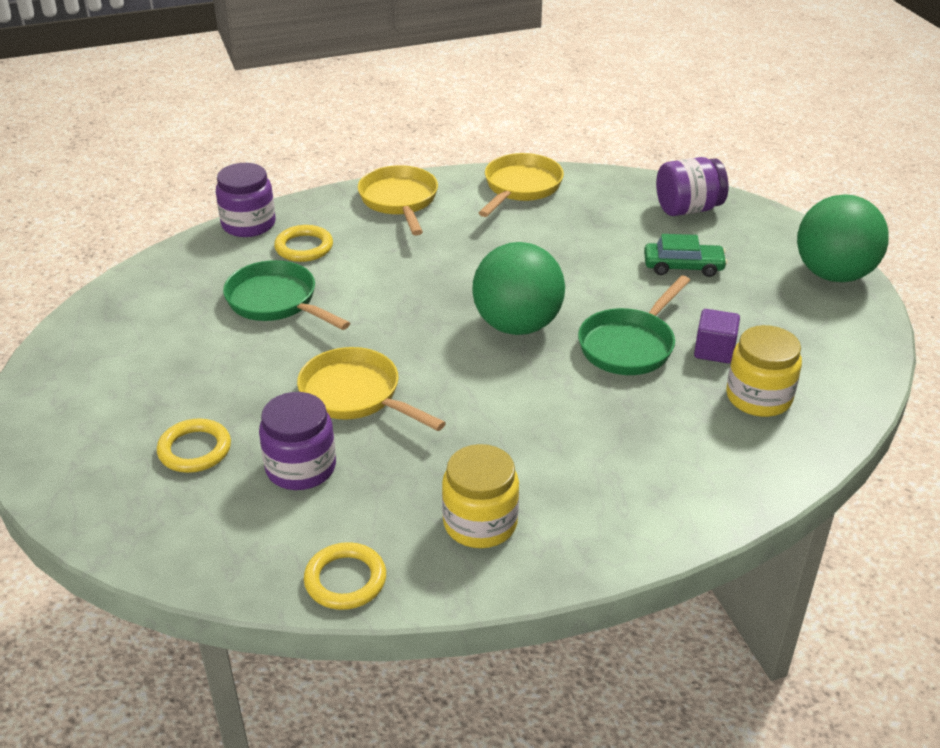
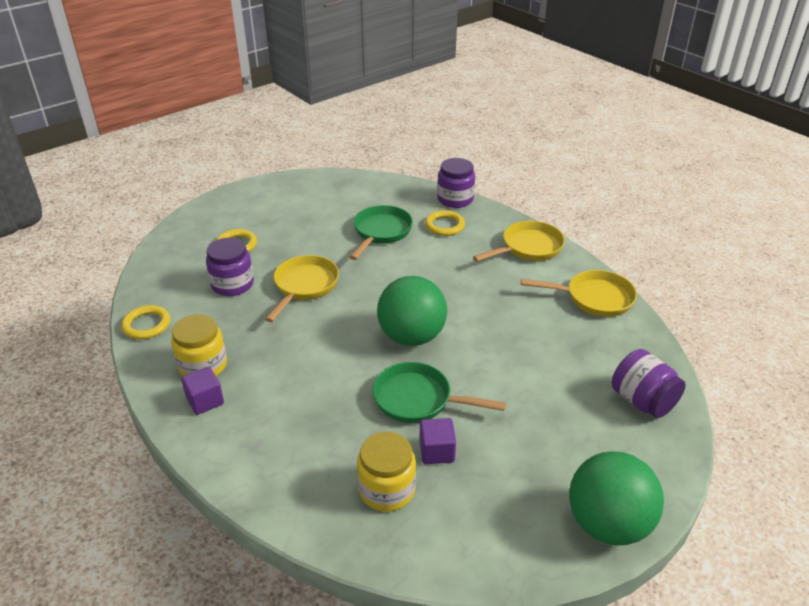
camera: 70 degrees right, 0 degrees up
green car [644,234,728,277] -> none
none -> purple cube [181,367,224,415]

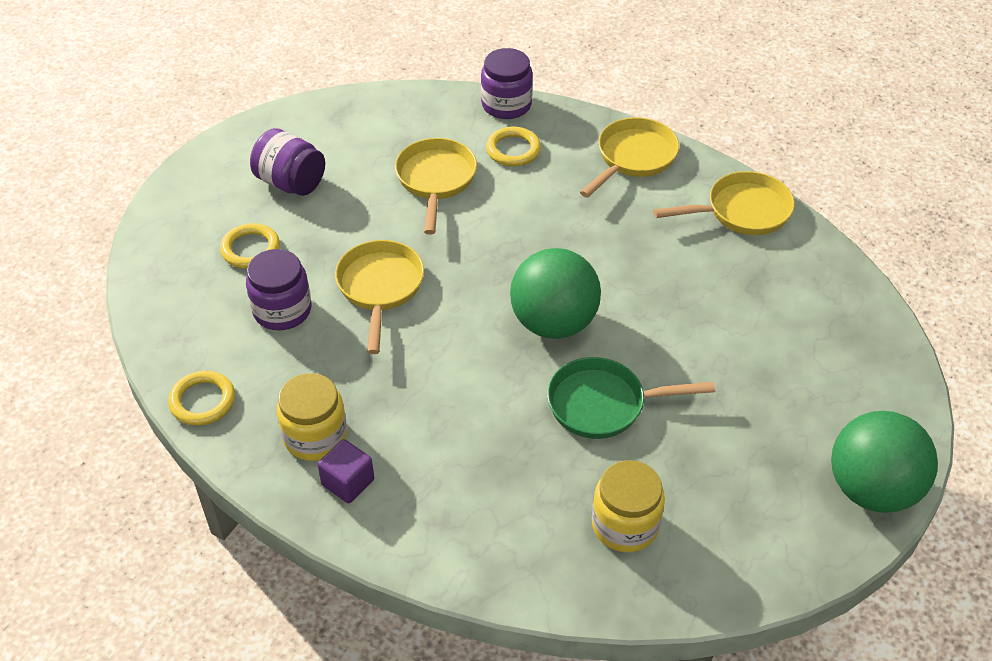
camera: 20 degrees left, 10 degrees up
green pan [350,205,413,260] -> yellow pan [395,138,477,235]
purple cube [419,418,456,464] -> none
purple jar [612,349,686,418] -> purple jar moved to [250,128,325,196]

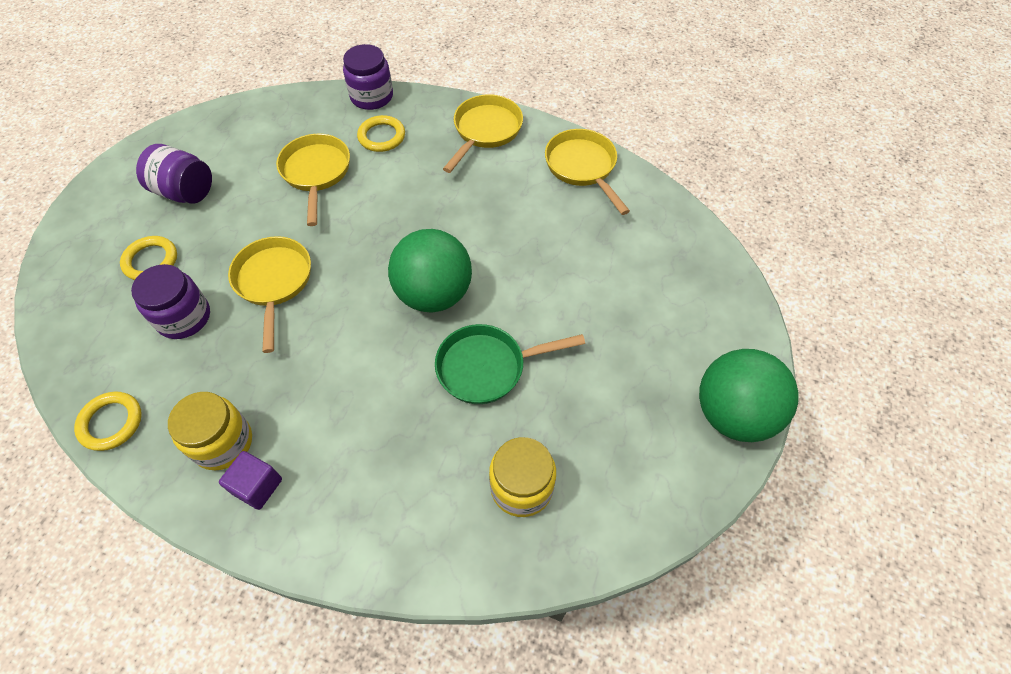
camera: 10 degrees left, 10 degrees up
yellow pan [653,171,795,235] -> yellow pan turned 90 degrees counterclockwise [545,129,630,215]

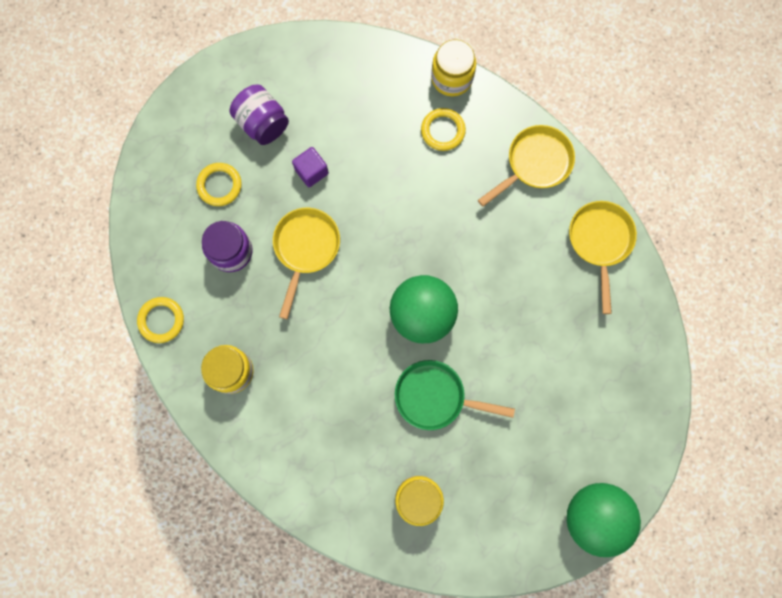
camera: 25 degrees right, 20 degrees up
purple cube [219,451,282,510] -> purple cube moved to [292,147,329,187]
yellow pan [276,134,350,226] -> none
purple jar [343,44,393,110] -> yellow jar [431,40,476,96]

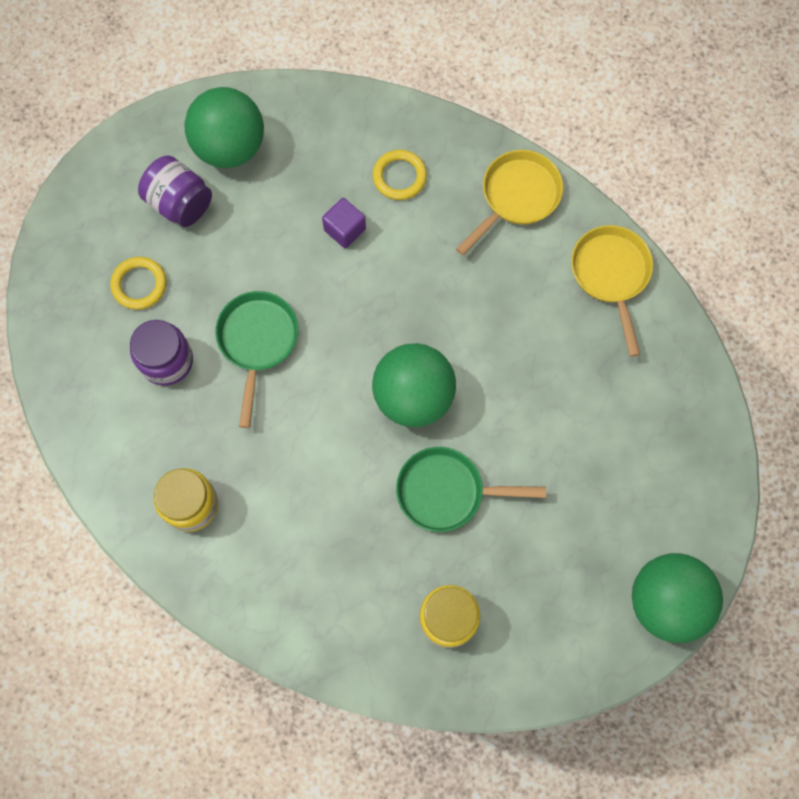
camera: 10 degrees left, 5 degrees down
yellow ring [137,297,184,343] -> none
yellow pan [273,208,340,319] -> green pan [215,291,299,428]
purple cube [292,147,329,187] -> purple cube moved to [322,198,366,248]
yellow jar [431,40,476,96] -> none
none -> green ball [184,87,264,168]

